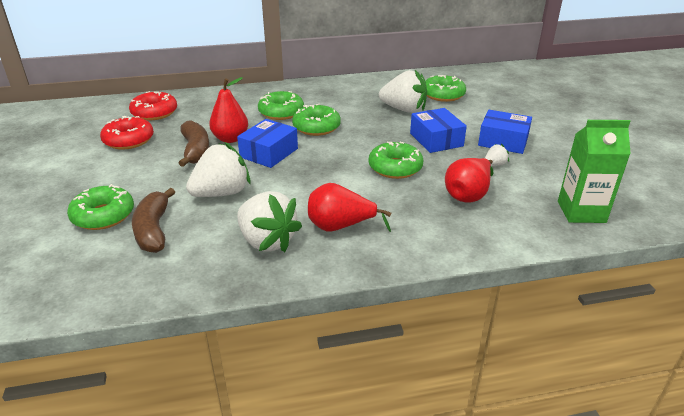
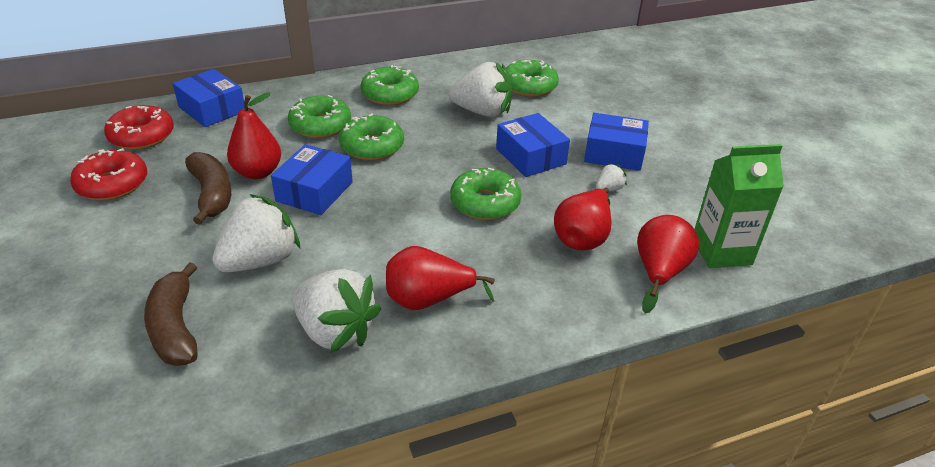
camera: 10 degrees left, 5 degrees up
green donut [67,184,134,230] -> green donut moved to [361,65,419,105]
none -> blue box [173,69,244,127]
none -> red pear [637,215,699,314]

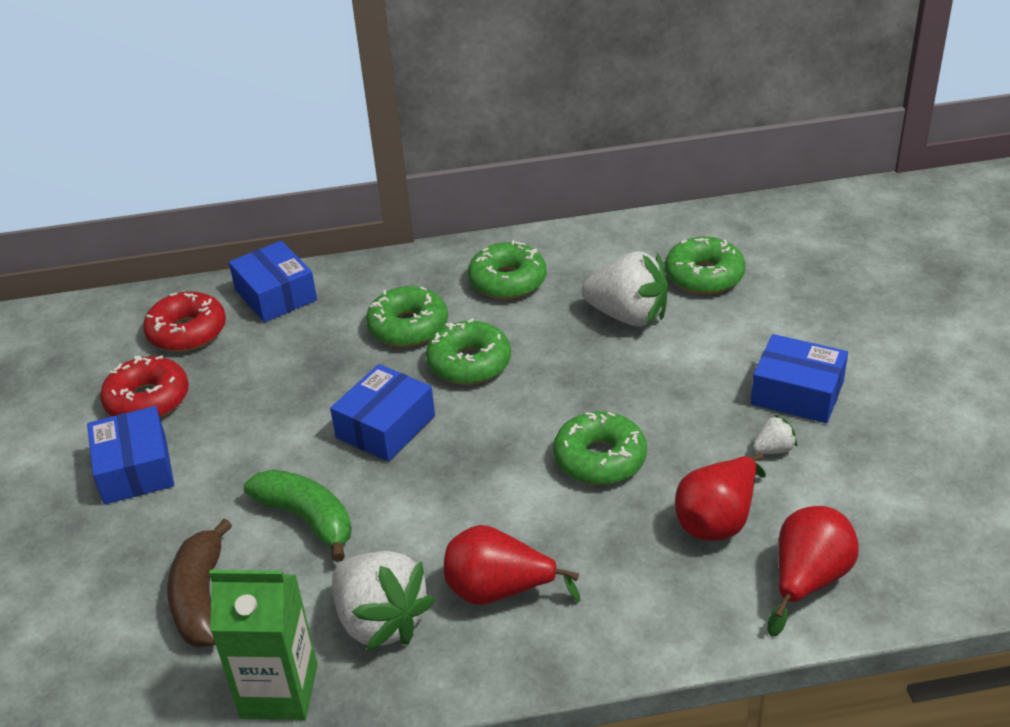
camera: 15 degrees right, 0 degrees up
brown banana [185,152,231,225] -> none
white strawberry [212,194,300,272] -> green banana [244,469,352,562]
red pear [227,92,281,179] -> none
blue box [496,113,570,177] -> blue box moved to [87,406,174,504]
green carton [695,144,784,268] -> green carton moved to [209,570,318,720]

